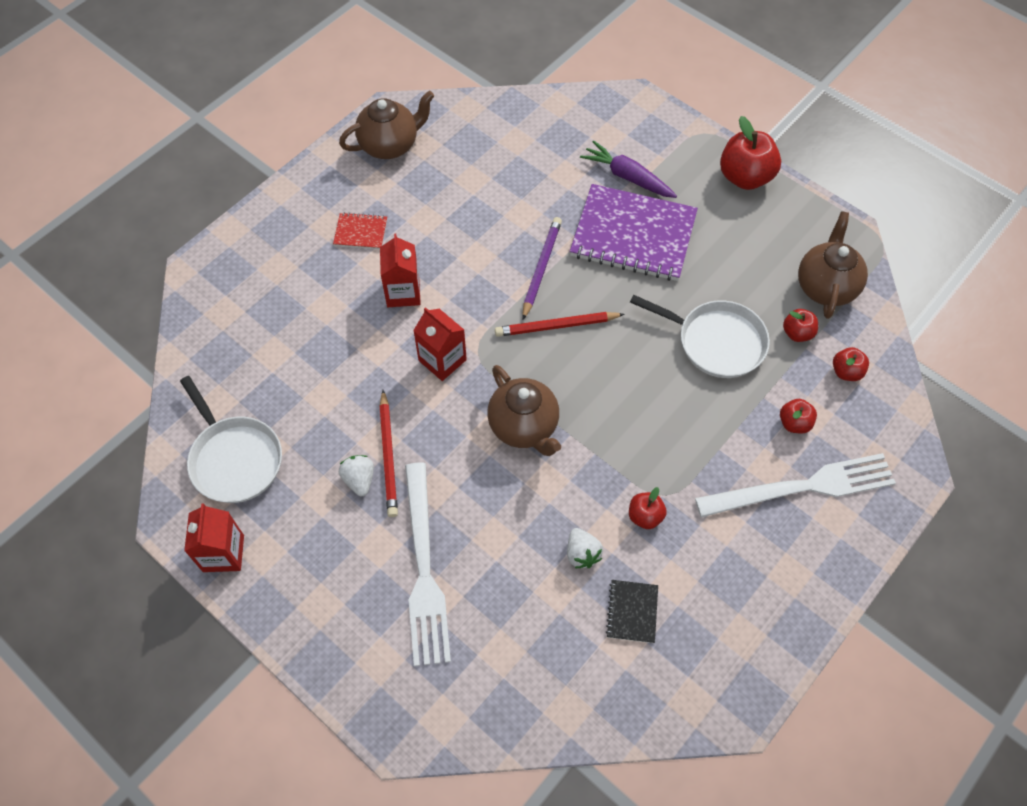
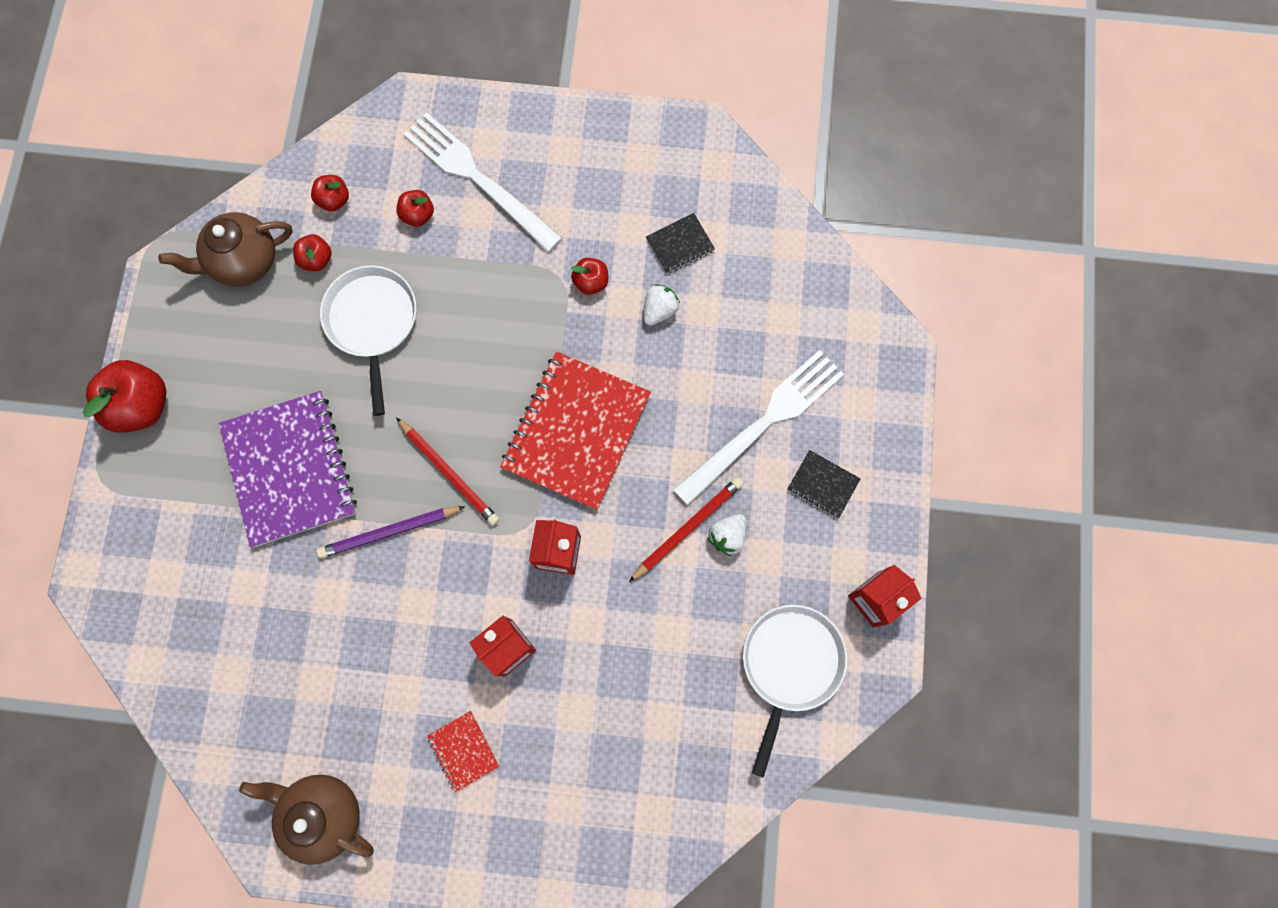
camera: 125 degrees left, 15 degrees up
brown teapot [487,365,561,456] -> red notebook [500,351,651,510]
purple carrot [580,140,677,198] -> none
none -> black notebook [787,450,861,518]

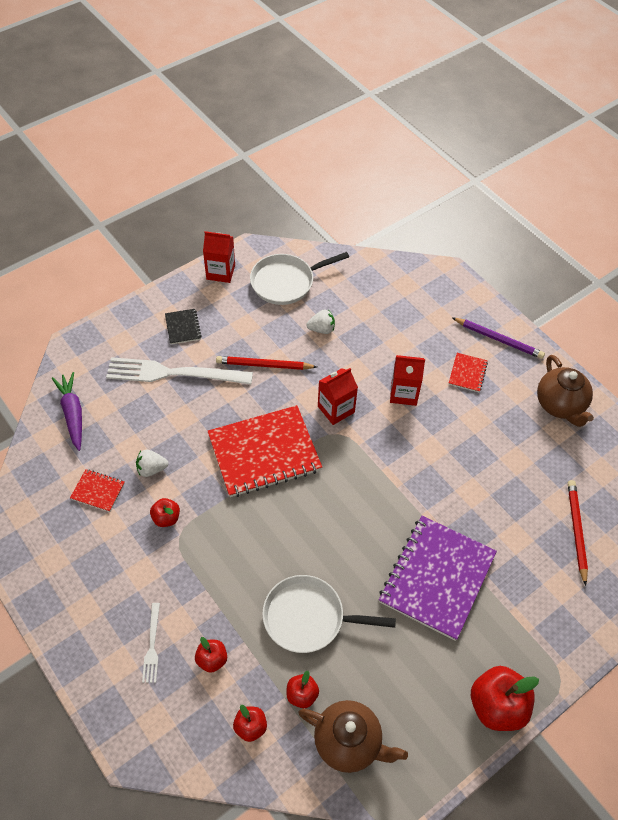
camera: 135 degrees left, 20 degrees down
purple pencil [317,506,465,558] -> purple pencil moved to [452,317,545,359]
white pan [320,265,417,416] -> white pan turned 60 degrees clockwise [262,575,396,653]
red pencil [396,417,500,526] -> red pencil moved to [568,480,588,586]
white fork [403,112,562,252] -> white fork [142,603,160,683], size x0.46
black notebook [646,213,715,274] -> red notebook [70,469,125,512]
white strawberry [707,514,746,556] -> white strawberry moved to [306,310,335,334]
none -> purple carrot [52,372,82,451]

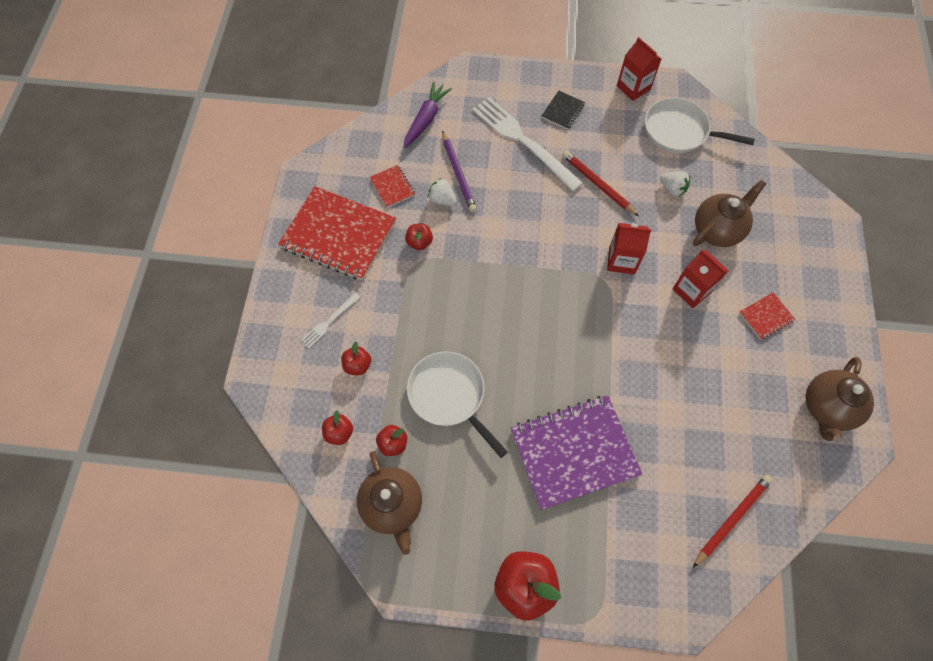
camera: 45 degrees right, 10 degrees up
red notebook [208,405,322,497] -> red notebook moved to [278,186,396,280]
purple pencil [452,317,545,359] -> purple pencil moved to [442,131,477,212]
none -> brown teapot [693,180,766,247]

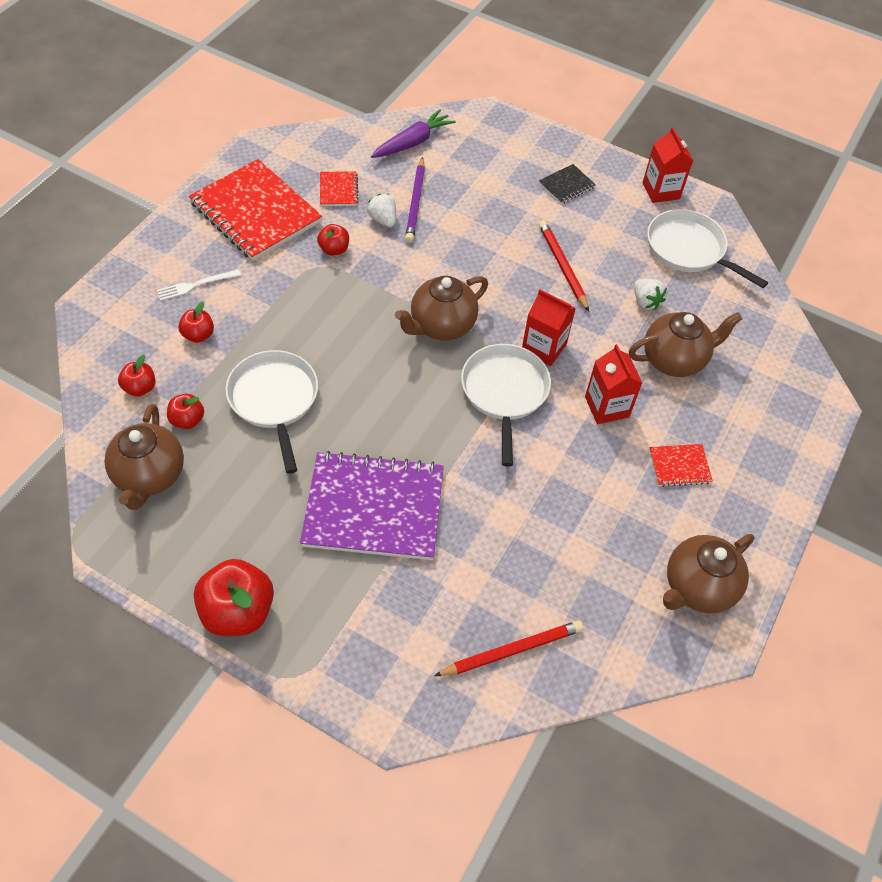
camera: 20 degrees right, 10 degrees down
white fork [472,97,583,191] -> none
none -> brown teapot [395,276,488,340]
none -> white pan [461,344,551,467]

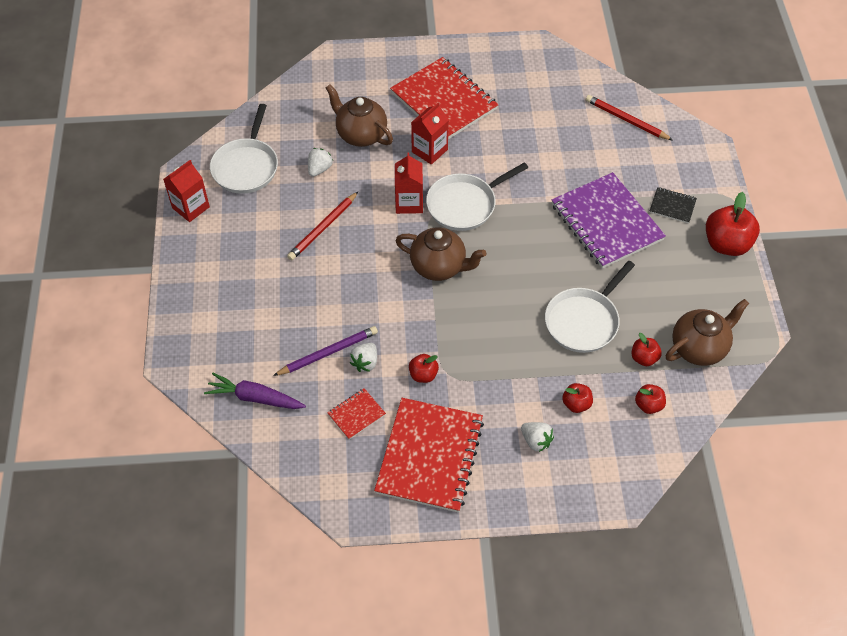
camera: 120 degrees left, 0 degrees up
white fork [157,269,241,301] -> white strawberry [521,422,554,452]
black notebook [539,164,596,204] -> black notebook moved to [650,187,697,223]
red notebook [649,444,713,487] -> red notebook [390,57,498,139], size x2.27
brown teapot [663,534,754,613] -> none

